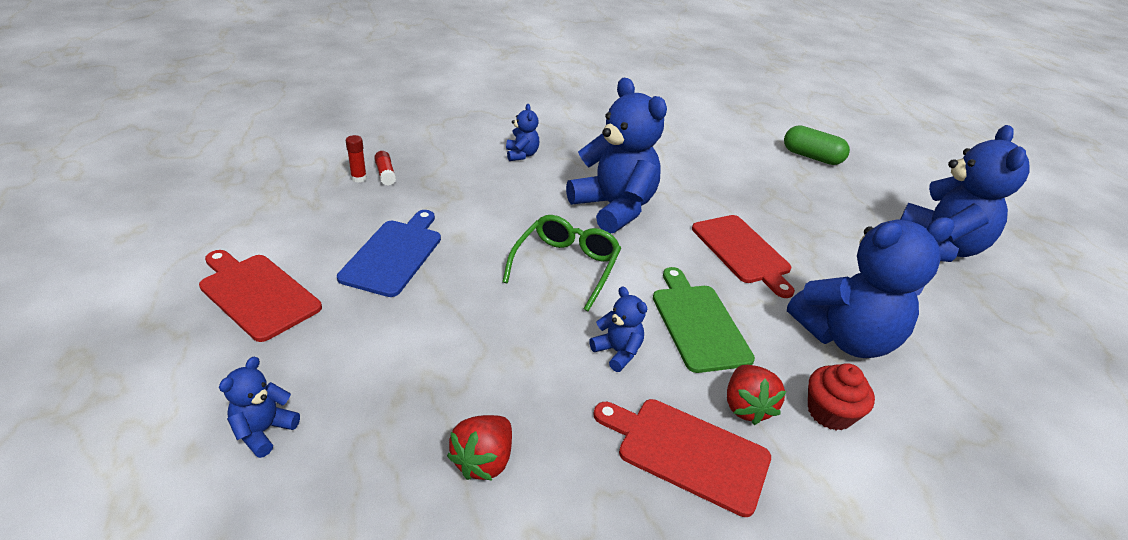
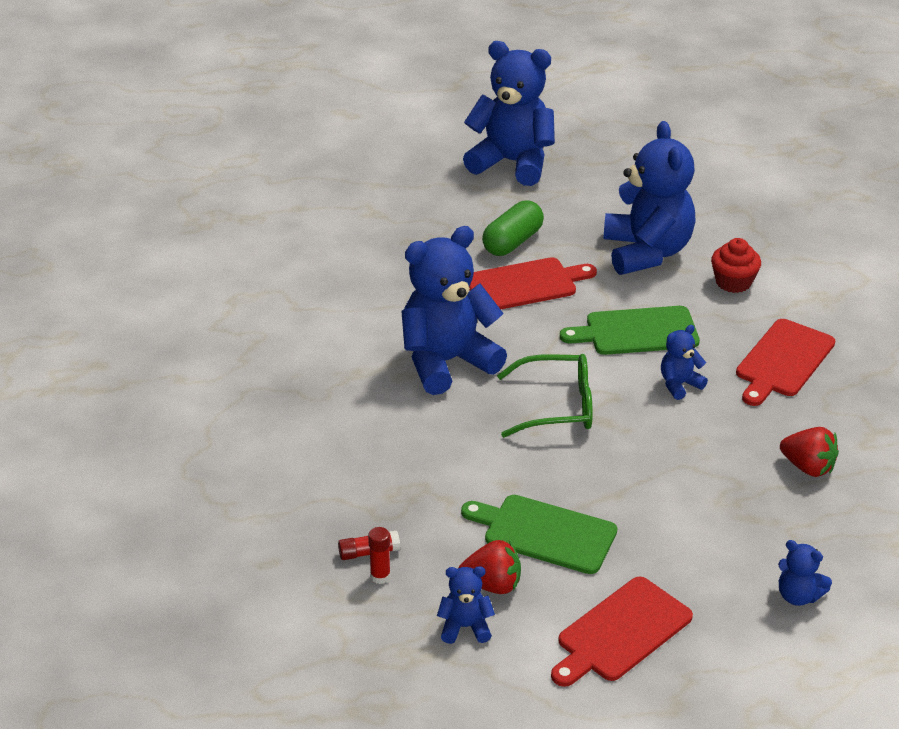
camera: 80 degrees left, 0 degrees up
blue cutting board [337,210,441,297] -> green cutting board [461,495,617,574]
green glasses [502,215,621,311] -> green glasses turned 150 degrees clockwise [497,354,593,437]
blue teddy bear [506,104,539,161] -> blue teddy bear moved to [437,566,495,644]
red strawberry [727,365,786,425] -> red strawberry moved to [458,540,521,594]
green capsule [784,125,850,165] -> green capsule moved to [482,200,544,256]

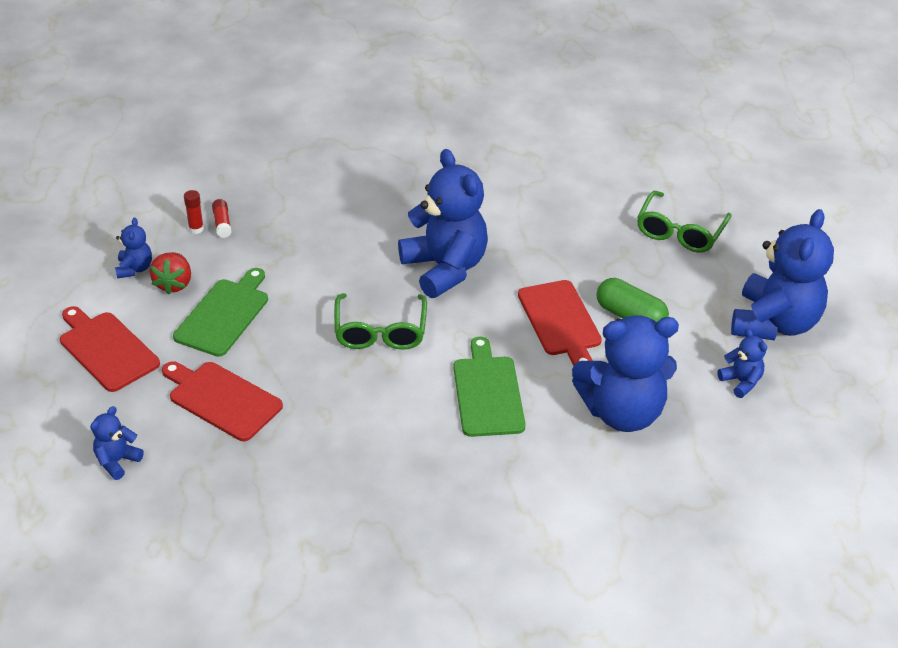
camera: 90 degrees right, 5 degrees up
blue teddy bear [661,325,708,400] -> blue teddy bear moved to [717,329,767,398]
red cupcake [711,238,761,293] -> none
red cutting board [736,319,835,406] -> red cutting board moved to [162,361,283,441]
red strawberry [780,427,839,477] -> none
none -> green glasses [637,191,732,253]

